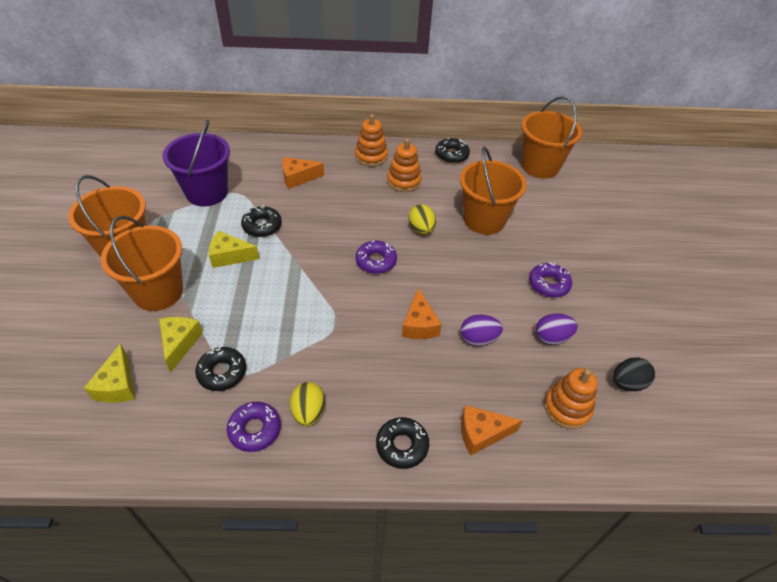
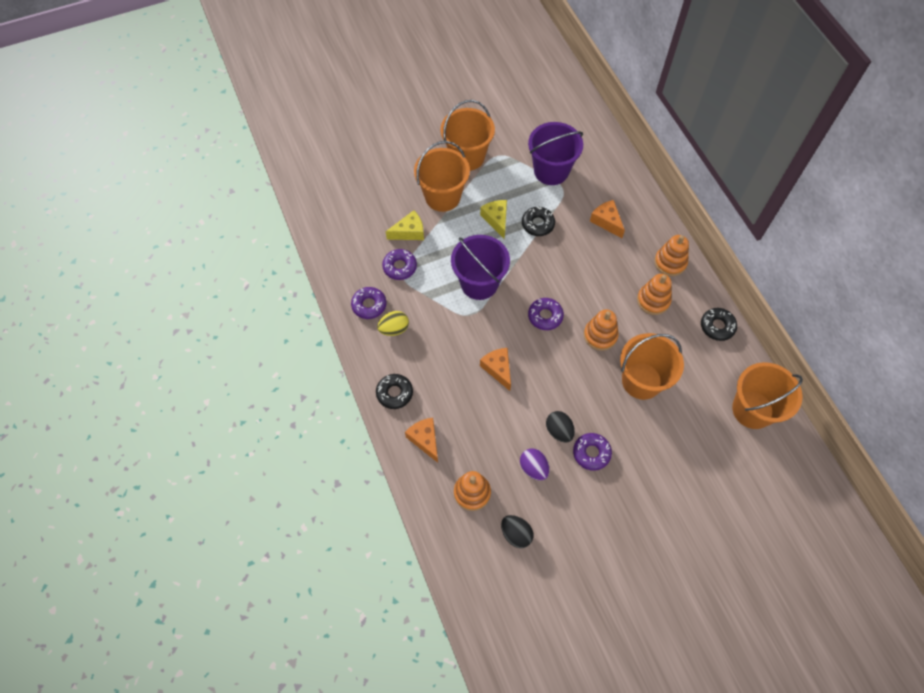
camera: 70 degrees right, 15 degrees up
yellow cheese [84,344,135,403] -> none
black donut [195,347,246,391] -> purple donut [382,249,417,280]
orange cheese [402,288,442,339] -> orange cheese turned 90 degrees clockwise [480,348,511,391]
yellow egg [408,204,436,234] -> orange stacking toy [584,310,619,351]
purple egg [461,314,503,346] -> none
none -> purple bucket [451,235,510,300]
none -> black egg [546,411,575,443]

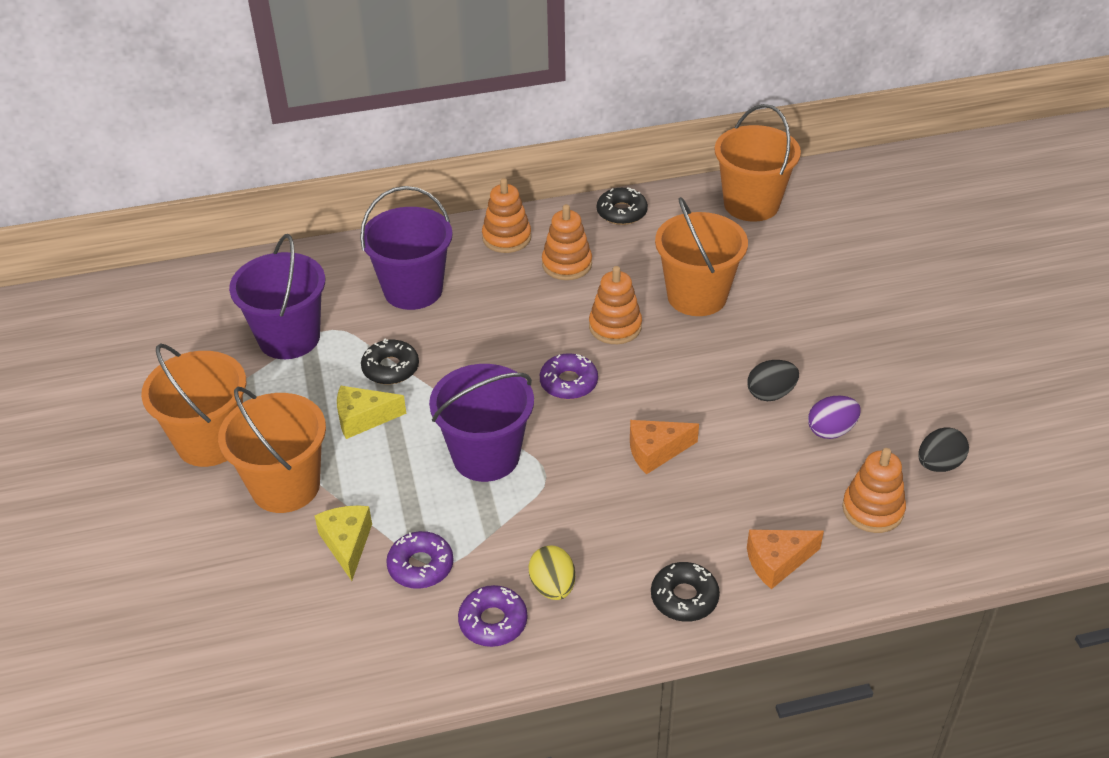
camera: 80 degrees left, 20 degrees down
purple donut [573,433,612,471] -> none
orange cheese [590,200,625,238] -> purple bucket [360,186,453,310]

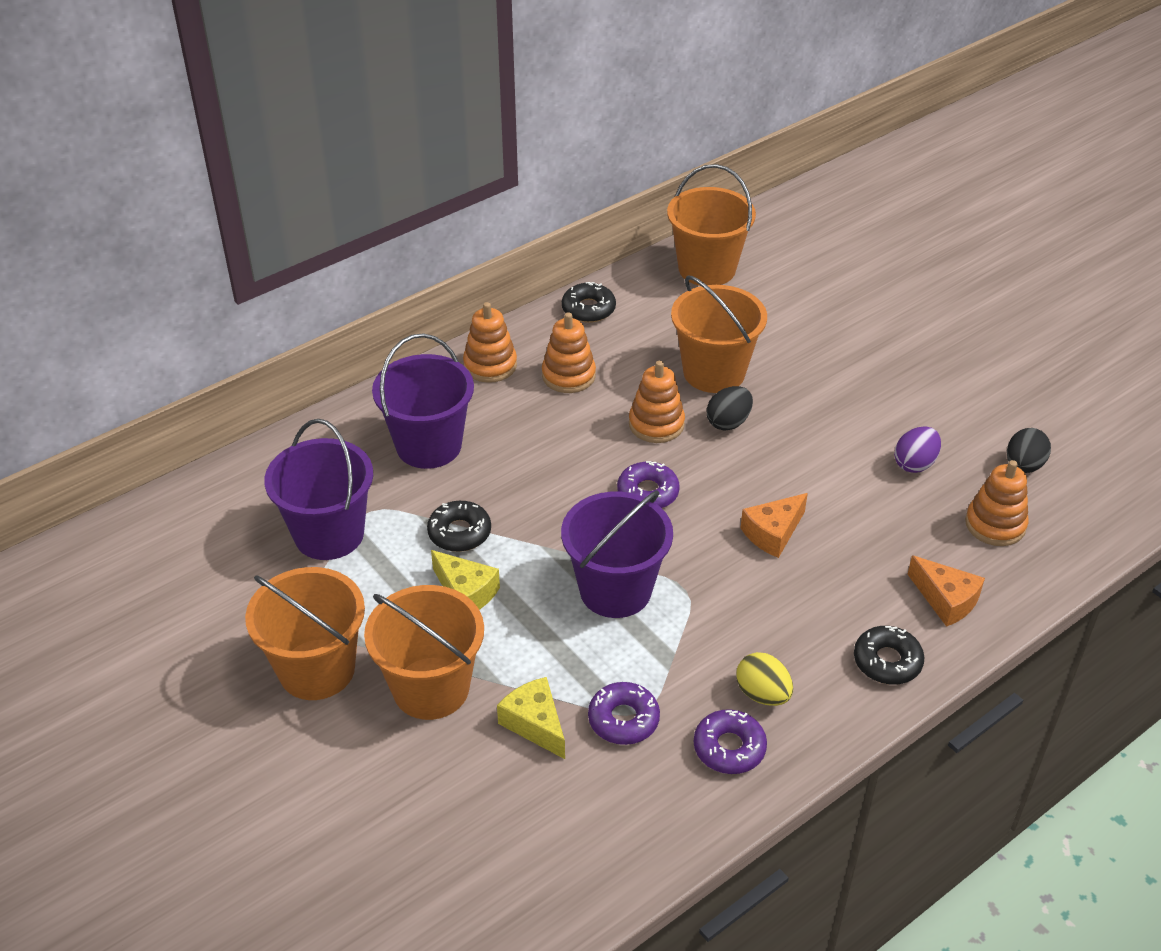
camera: 25 degrees left, 0 degrees up
yellow cheese [337,386,406,439] -> yellow cheese turned 105 degrees counterclockwise [431,550,500,610]
orange cheese [747,530,824,589] -> orange cheese turned 90 degrees counterclockwise [907,555,985,627]
black egg [748,360,799,401] -> black egg moved to [707,386,753,431]

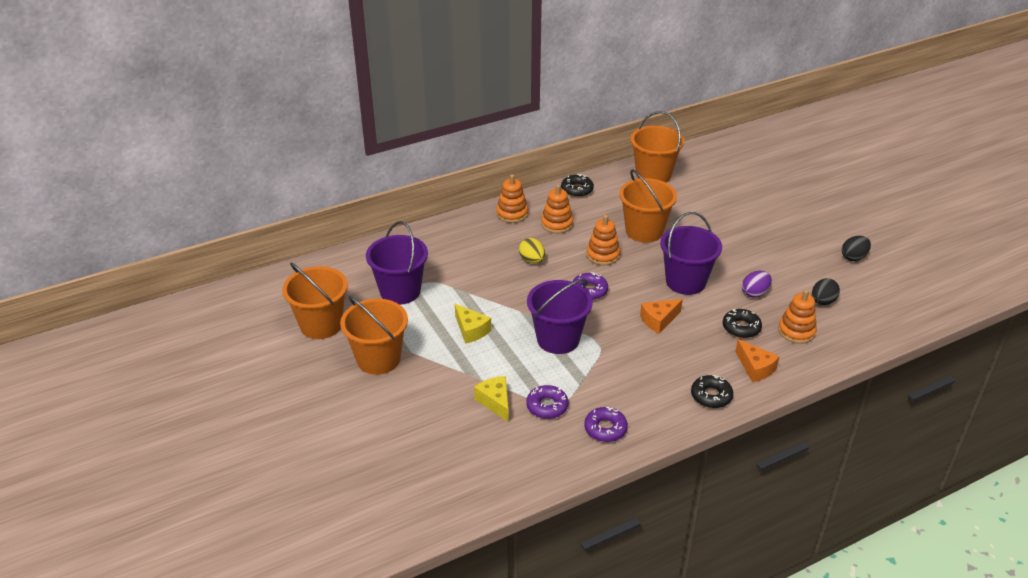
camera: 10 degrees right, 5 degrees down
orange bucket [364,585,484,720] -> orange bucket moved to [282,263,348,339]
purple bucket [372,333,474,469] -> purple bucket moved to [660,212,722,295]
black donut [427,501,491,552] -> black donut moved to [723,309,762,338]
black egg [707,386,753,431] -> black egg moved to [842,236,871,261]
yellow egg [736,652,793,706] -> yellow egg moved to [519,238,545,264]

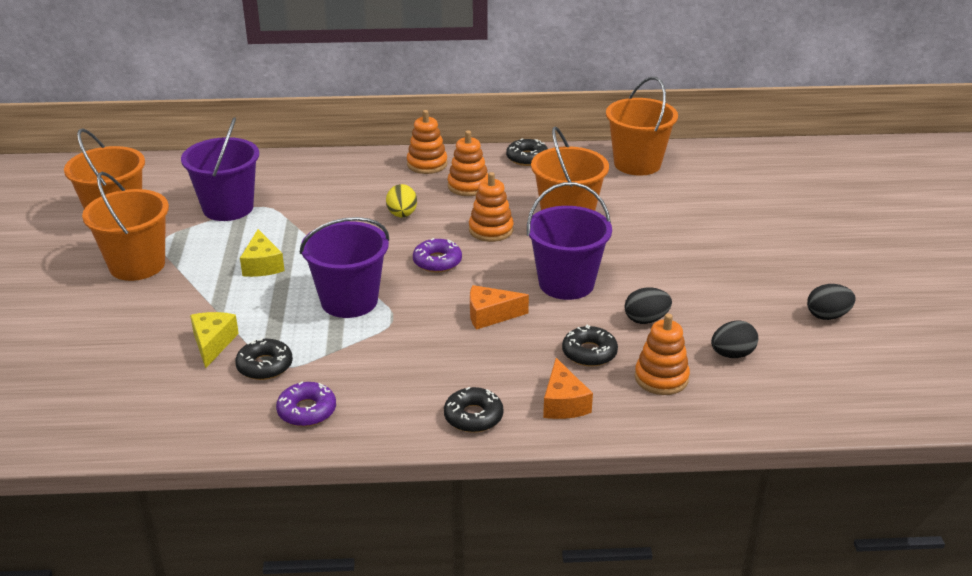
camera: 25 degrees right, 5 degrees down
purple donut [526,385,568,419] -> black donut [235,337,293,380]
purple egg [742,271,772,298] -> black egg [624,287,672,324]

